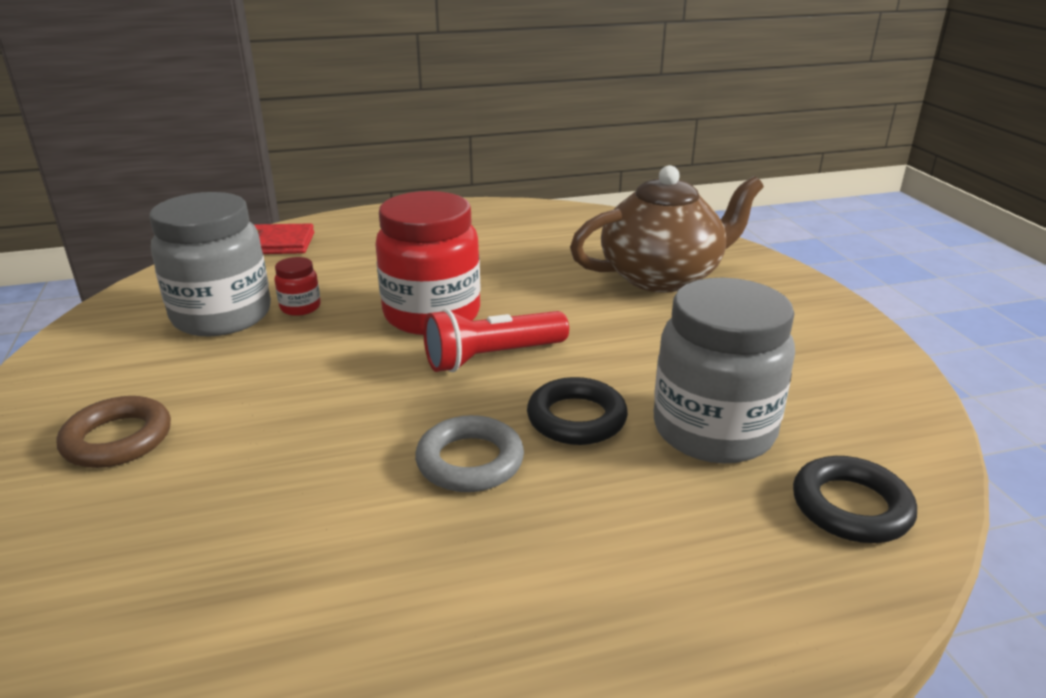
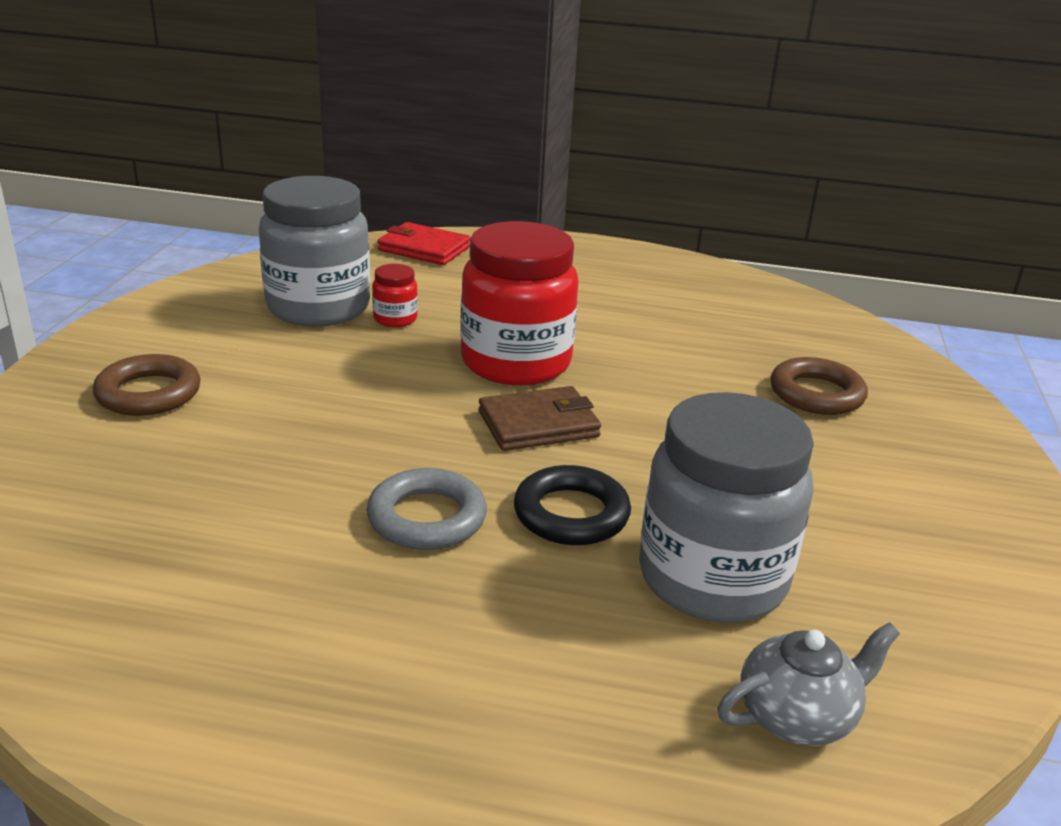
camera: 25 degrees right, 0 degrees up
red flashlight [423,309,569,372] -> brown wallet [479,386,601,451]
brown teapot [570,165,764,293] -> brown ring [770,357,868,415]
black ring [793,456,917,543] -> grey teapot [718,622,900,746]

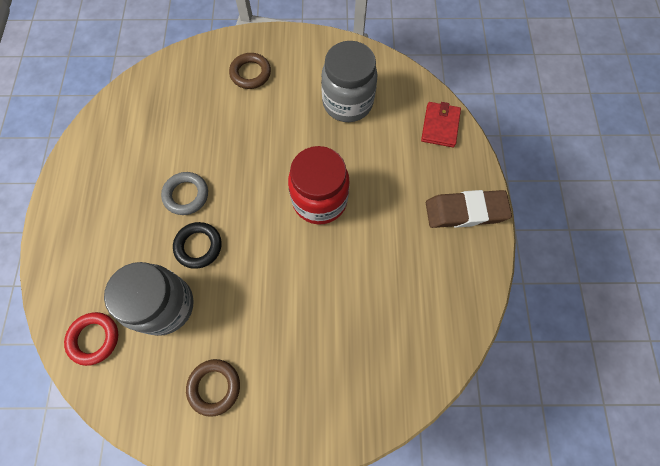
camera: 80 degrees right, 40 degrees up
red jar [372,264,418,327] -> none
brown wallet [479,386,601,451] -> none
grey teapot [718,622,900,746] -> red ring [64,312,118,366]
brown ring [770,357,868,415] -> brown ring moved to [186,359,240,417]
none -> brown eraser [426,190,512,228]

